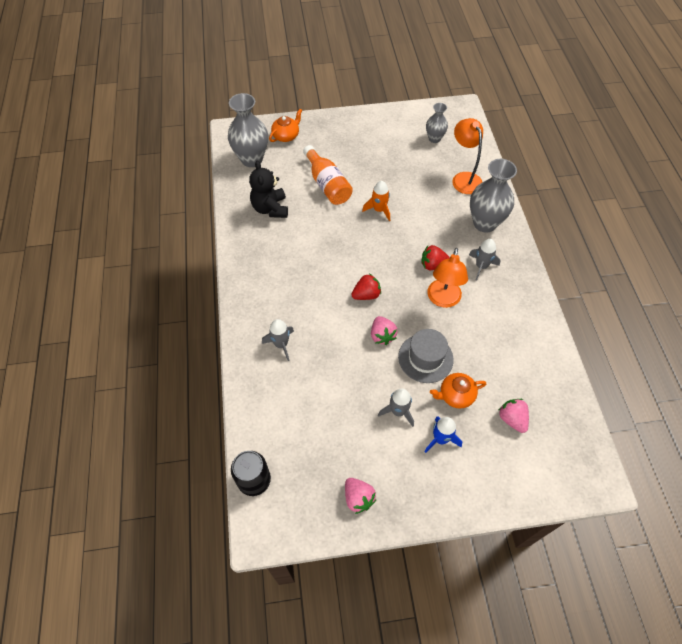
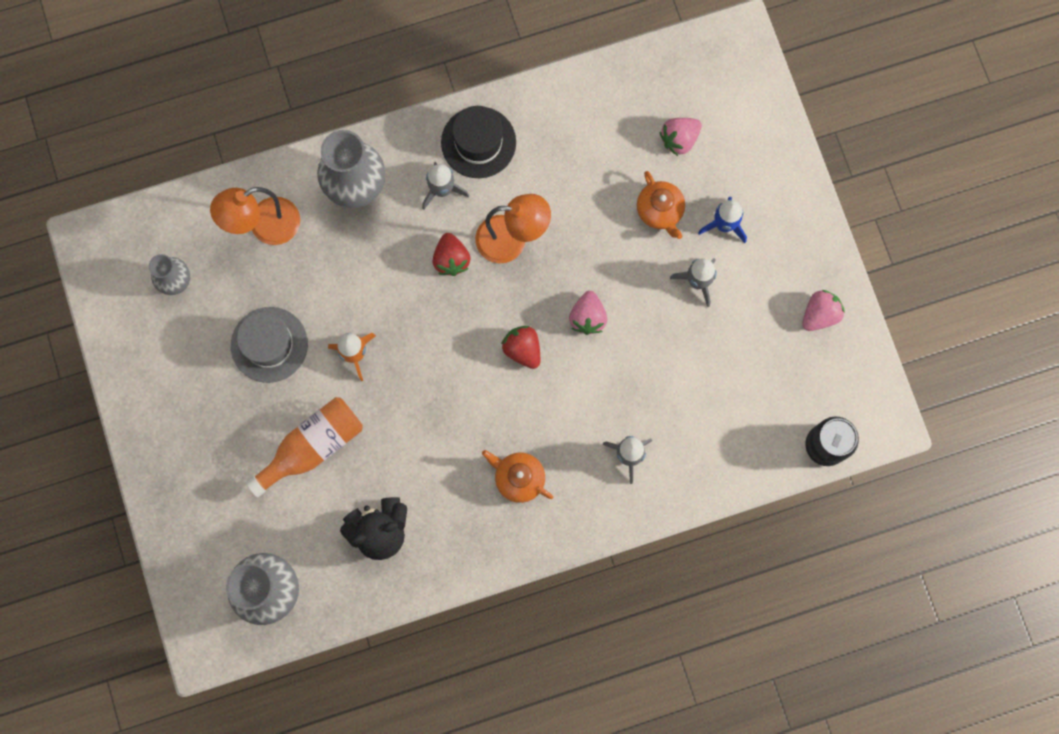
camera: 100 degrees left, 20 degrees up
orange teapot [269,109,302,142] -> orange teapot moved to [482,450,553,503]
pink strawberry [371,316,398,345] -> pink strawberry turned 120 degrees clockwise [569,291,607,335]
grey hat [398,329,454,383] -> grey hat moved to [231,307,308,383]
none -> black hat [441,106,516,178]

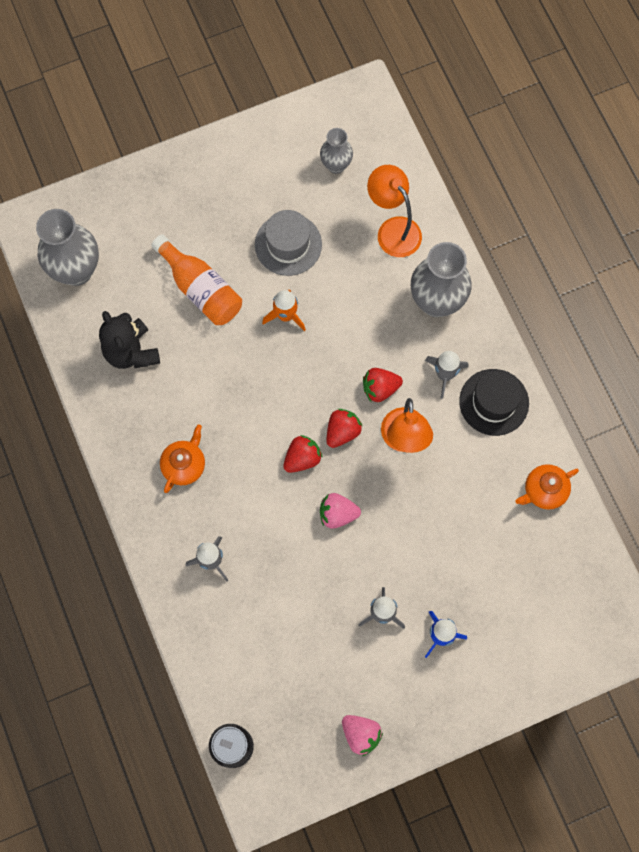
camera: 85 degrees right, 5 degrees down
orange teapot [637,171,685,239] -> orange teapot moved to [516,464,579,510]
pink strawberry [660,118,702,156] -> none
none -> red strawberry [327,409,363,448]

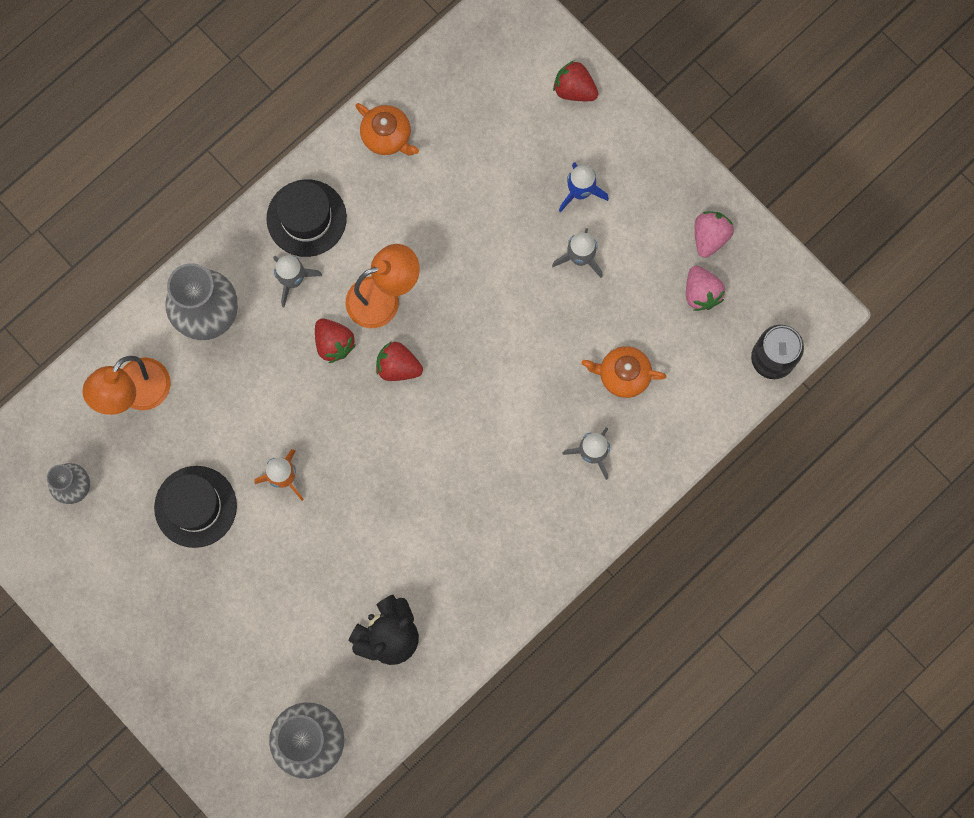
camera: 110 degrees left, 5 degrees up
orange bottle [151,235,242,325] -> none
orange teapot [160,424,205,493] -> orange teapot moved to [581,346,666,398]
grey hat [255,210,322,276] -> black hat [154,466,237,548]
red strawberry [283,435,323,473] -> red strawberry moved to [553,61,598,101]
pink strawberry [320,493,361,529] -> pink strawberry moved to [686,266,725,311]

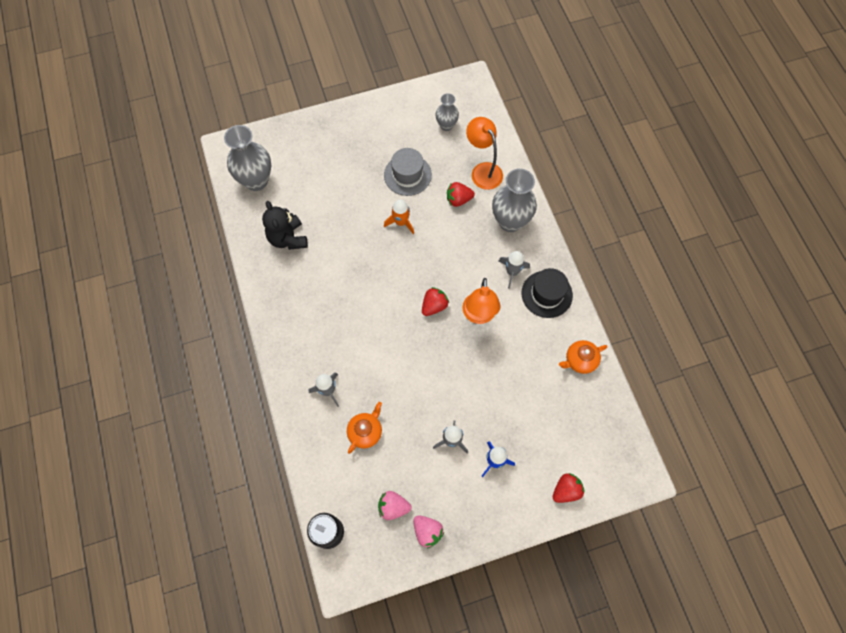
camera: 115 degrees right, 10 degrees down
black hat [154,466,237,548] -> grey hat [384,148,432,196]
red strawberry [315,318,356,363] -> red strawberry moved to [447,182,475,207]

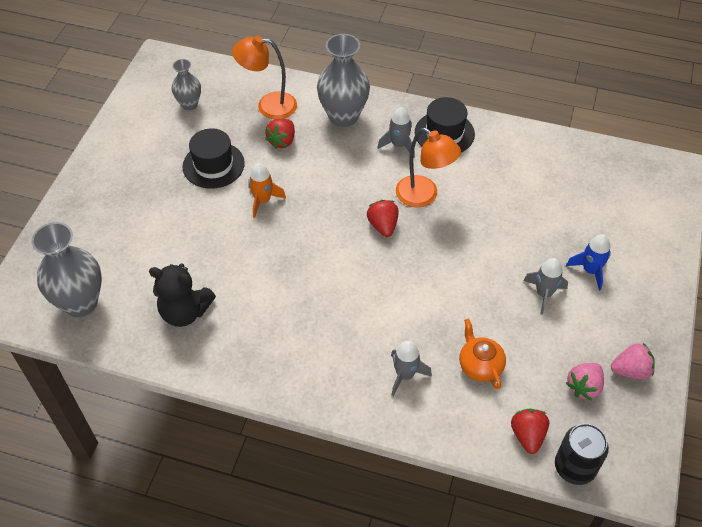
camera: 55 degrees left, 15 degrees down
grey hat [384,148,432,196] -> black hat [183,128,245,189]
red strawberry [553,473,584,503] -> red strawberry moved to [511,408,549,454]
orange teapot [559,340,607,374] -> none

